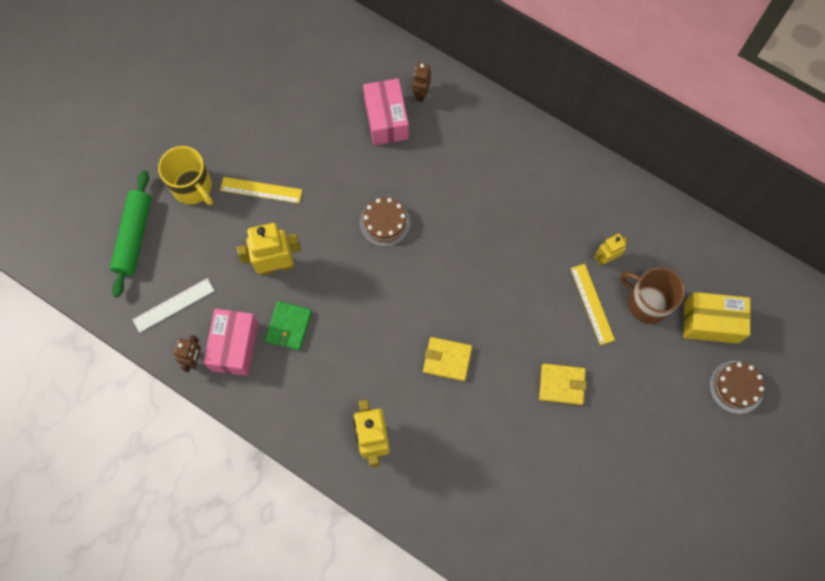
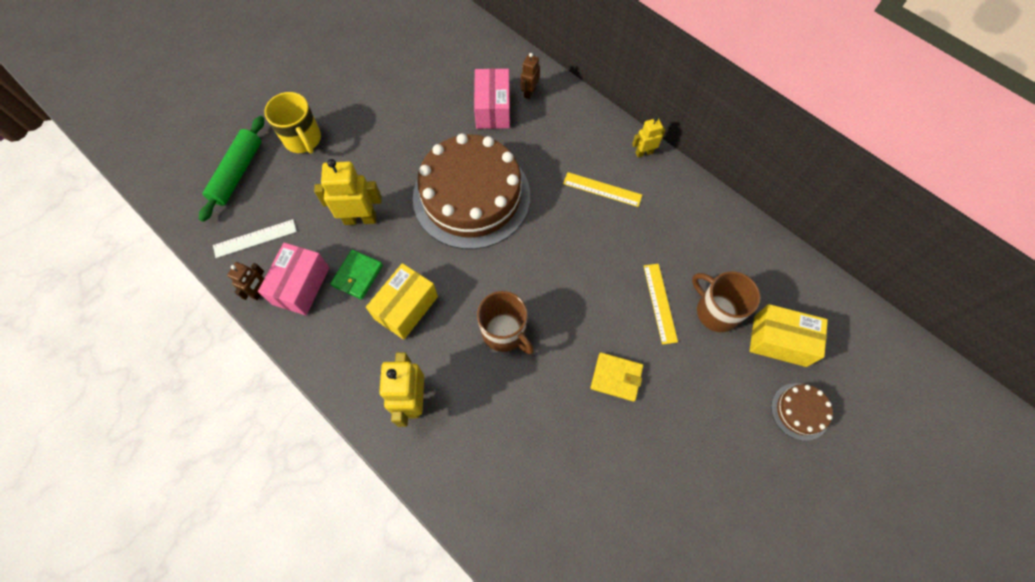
camera: 10 degrees right, 5 degrees down
yellow ruler [220,177,302,203] -> yellow ruler moved to [563,172,642,207]
brown cake [360,198,411,247] -> brown cake [413,133,530,249], size x2.39
yellow wallet [423,337,472,381] -> brown mug [477,291,534,355]
yellow robot [594,233,628,265] -> yellow robot moved to [632,117,666,157]
none -> yellow box [366,263,438,340]

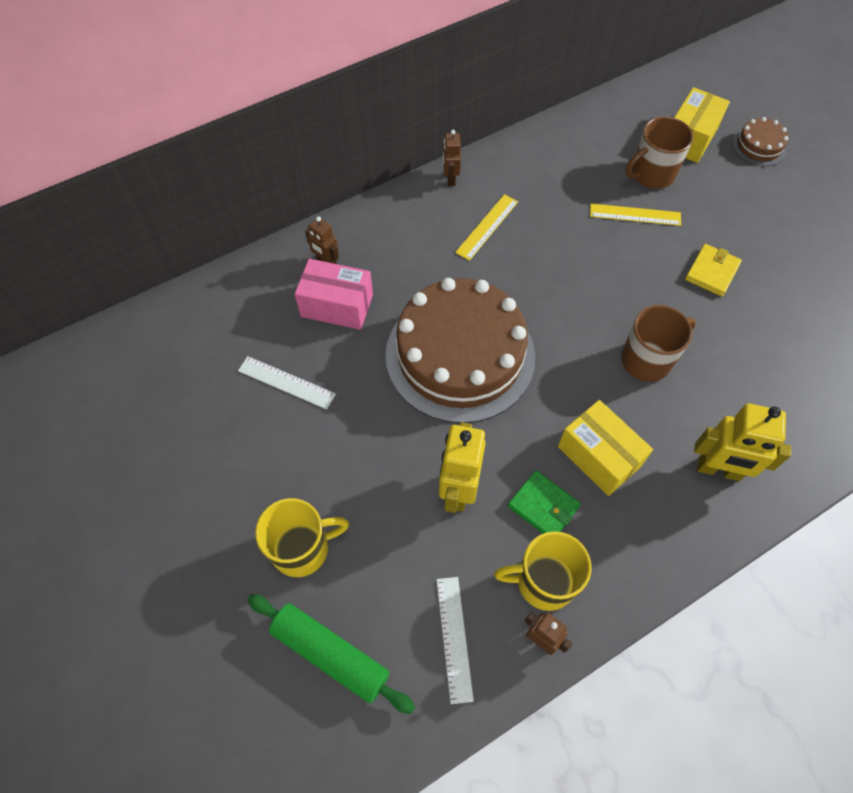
camera: 75 degrees left, 5 degrees down
pink box [258,243,330,315] -> yellow mug [494,531,591,611]
yellow robot [632,117,666,157] -> brown robot [443,130,461,186]
none -> white ruler [238,356,336,409]

